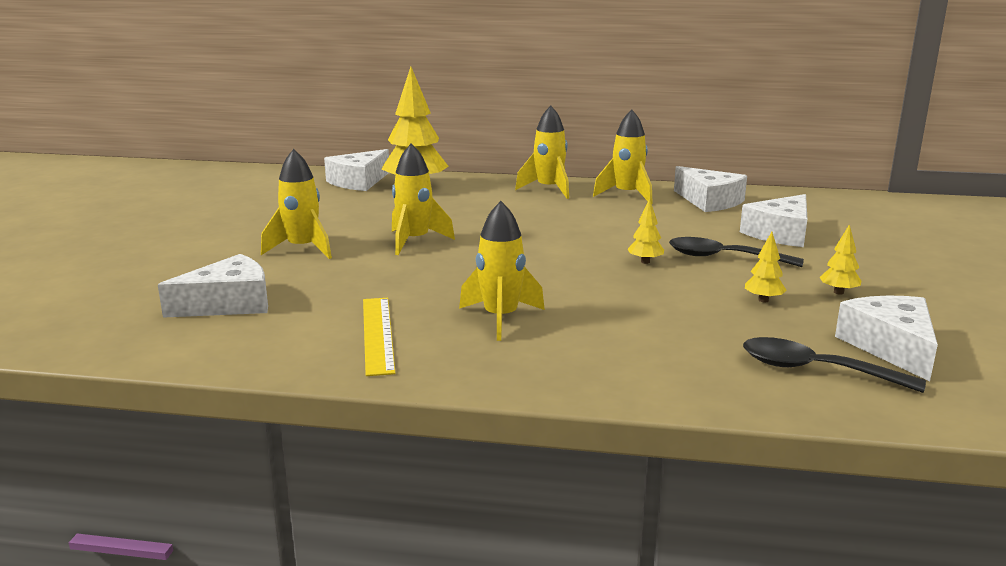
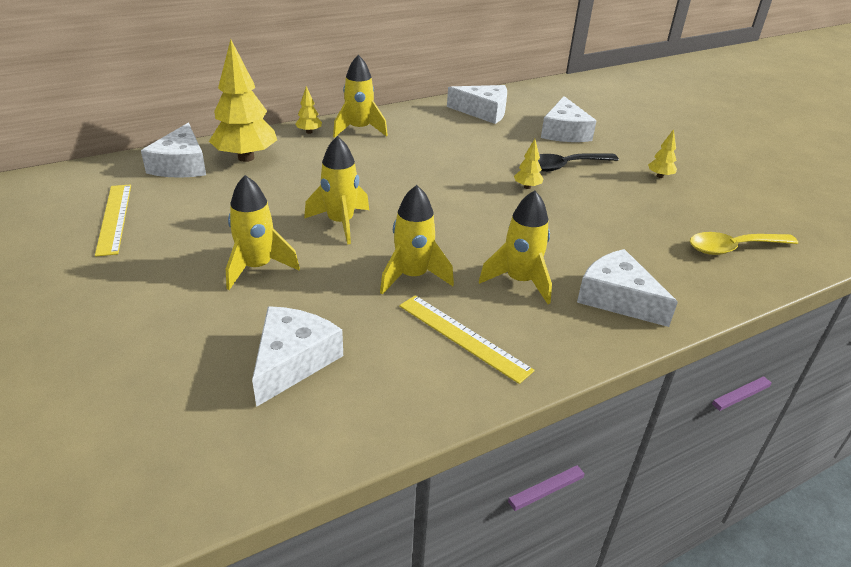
camera: 40 degrees left, 15 degrees up
yellow rocket [593,110,653,204] -> yellow rocket moved to [380,185,454,295]
black spoon [743,337,926,393] -> yellow spoon [690,232,798,255]
yellow tree [745,232,786,302] -> yellow tree moved to [295,86,322,134]
white cheese [835,295,938,381] -> white cheese moved to [577,249,678,327]
none -> yellow ruler [95,184,131,257]

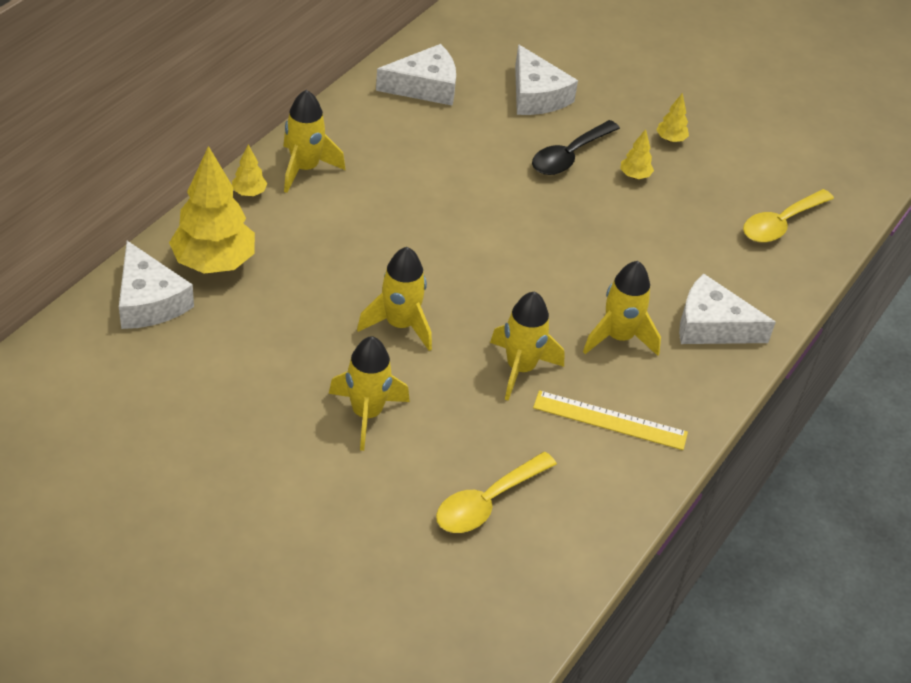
camera: 30 degrees left, 10 degrees up
yellow ruler [95,184,131,257] -> none
white cheese [252,306,343,407] -> yellow spoon [436,452,557,533]
yellow tree [514,139,543,189] -> yellow tree moved to [620,129,654,179]

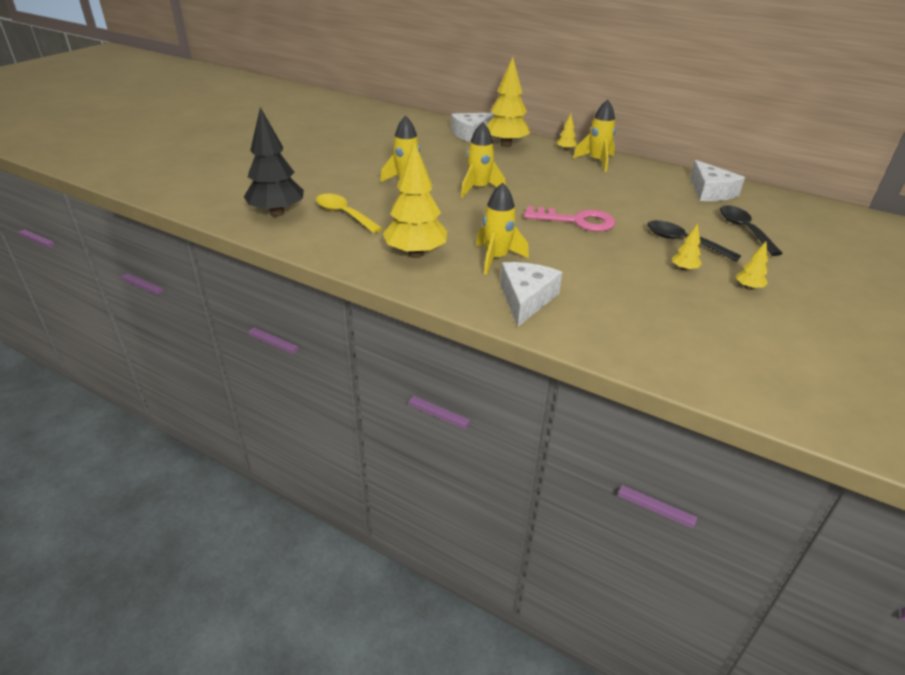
camera: 90 degrees right, 10 degrees down
yellow rocket [490,291,564,401] -> none
white cheese [515,44,578,115] -> black spoon [720,205,783,256]
yellow ruler [533,390,688,450] -> yellow tree [383,141,447,258]
yellow spoon [743,189,834,243] -> none
none -> black tree [244,107,304,217]
none -> pink key [524,206,616,232]

